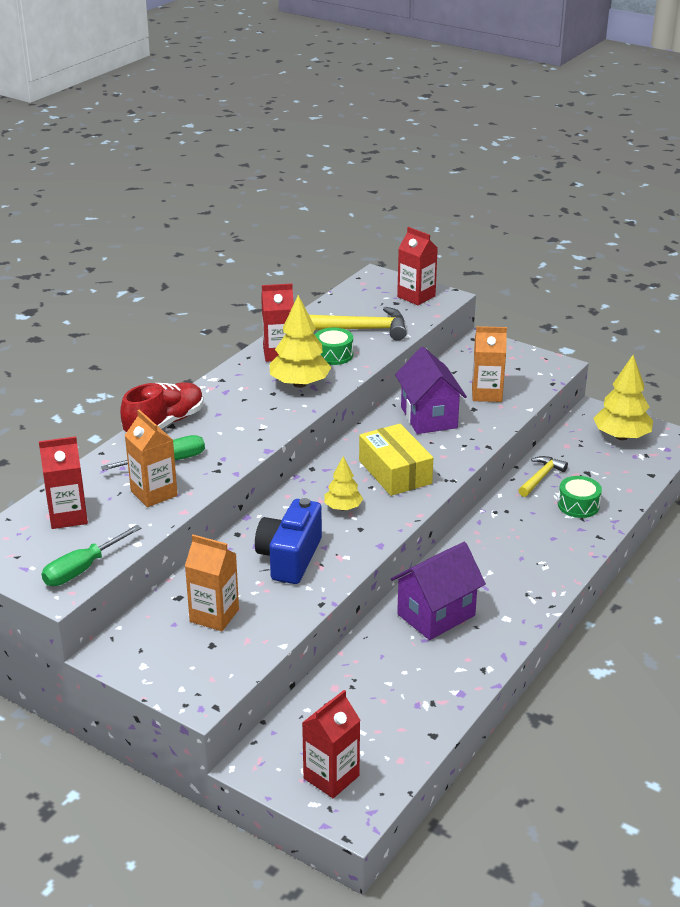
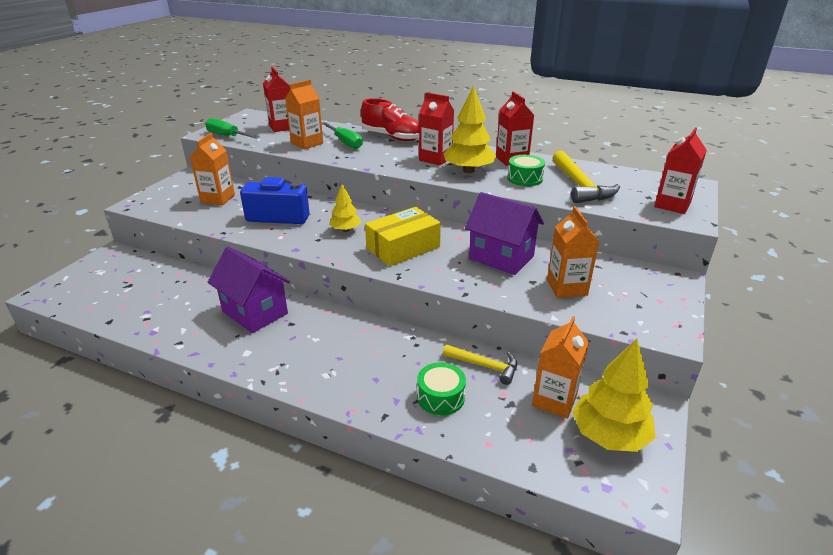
camera: 80 degrees right, 0 degrees up
red carton [302,690,360,798] -> red carton moved to [419,92,454,166]
purple house [395,347,467,434] -> purple house turned 60 degrees clockwise [465,192,544,275]
none -> orange carton [532,316,589,419]

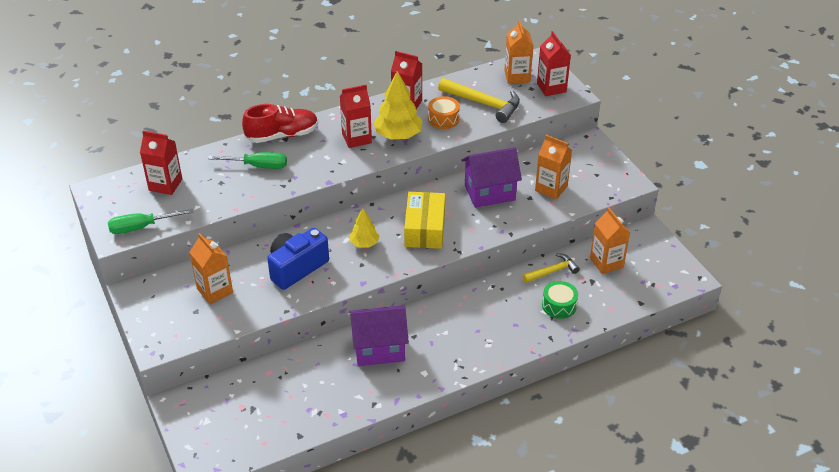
camera: 50 degrees left, 10 degrees up
orange carton [285,80,323,149] -> orange carton moved to [504,20,534,84]
green drum [507,155,545,186] -> orange drum [428,96,460,129]
yellow tree [572,339,656,452] -> none

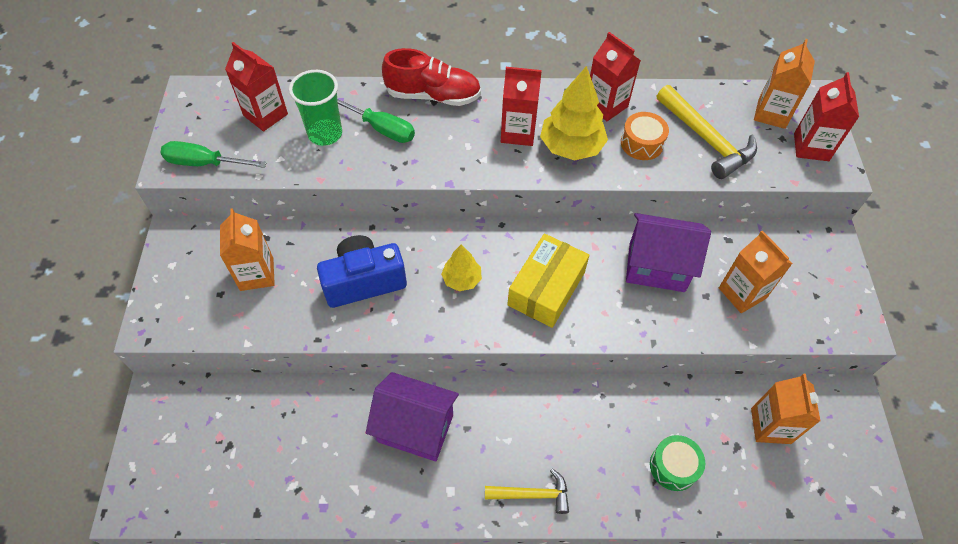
camera: 25 degrees right, 15 degrees up
yellow hammer [523,253,580,283] -> yellow hammer moved to [485,468,569,514]
none -> green cup [289,70,342,146]

